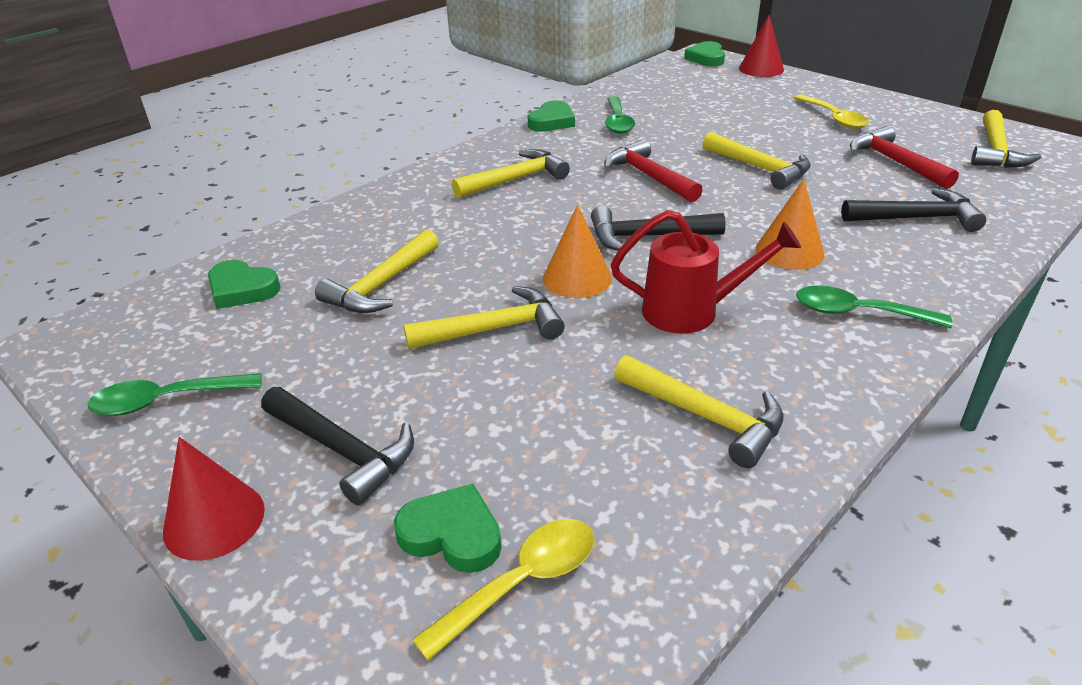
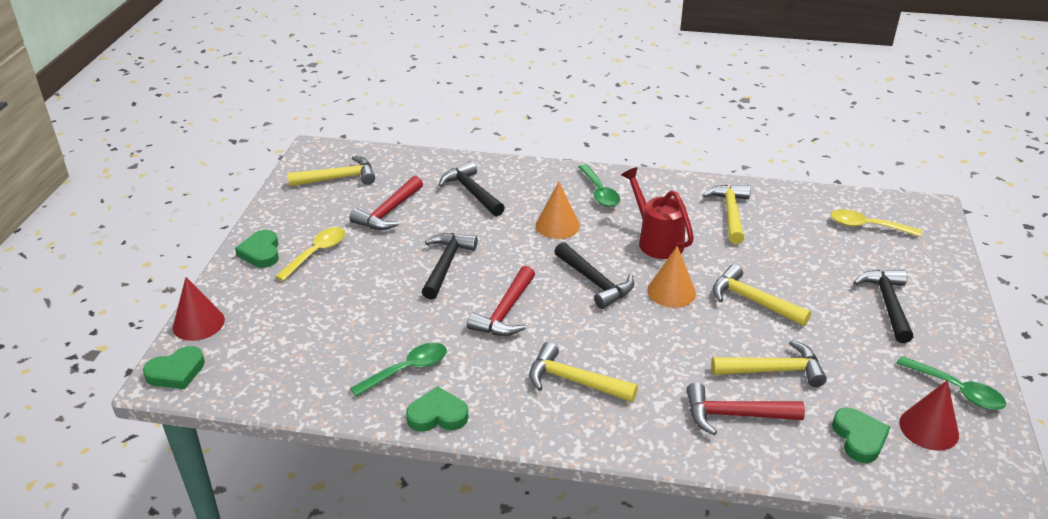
camera: 125 degrees left, 0 degrees up
red cone [163,437,265,561] -> red cone moved to [899,380,959,451]
green heart [394,484,501,573] -> green heart moved to [235,230,279,268]
yellow hammer [702,132,811,190] -> black hammer [422,233,478,299]
none -> red hammer [686,383,805,435]

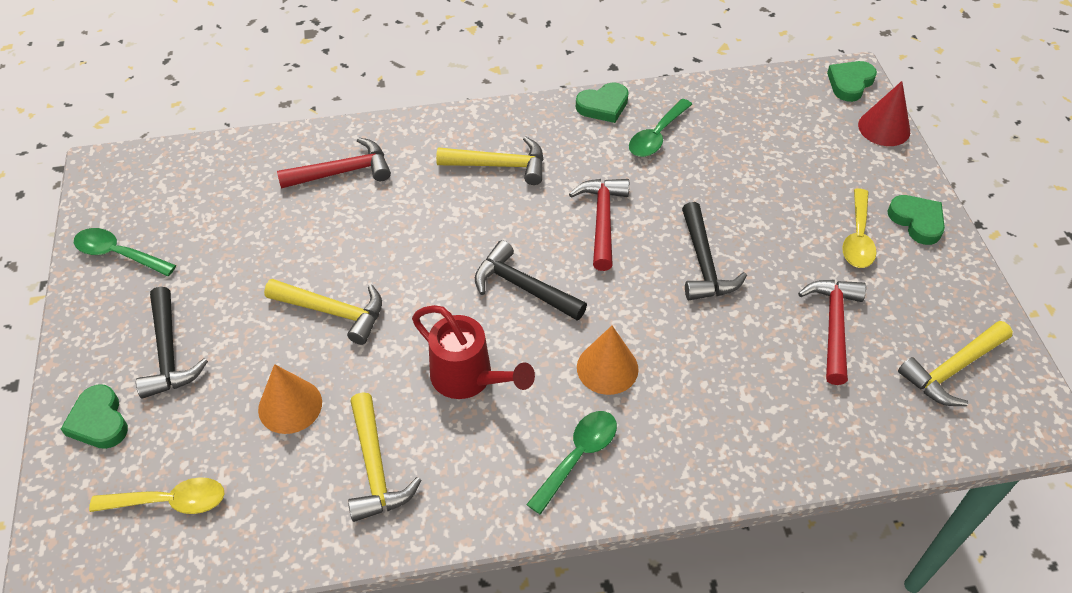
camera: 160 degrees right, 15 degrees up
black hammer [439,161,505,216] -> none
green spoon [579,164,620,207] -> green spoon turned 75 degrees clockwise [526,411,617,515]
orange cone [647,246,696,308] -> orange cone moved to [258,364,322,434]
yellow hammer [711,340,827,387] -> none
green heart [832,408,890,463] -> green heart moved to [61,384,128,449]
red cone [899,380,959,451] -> none

